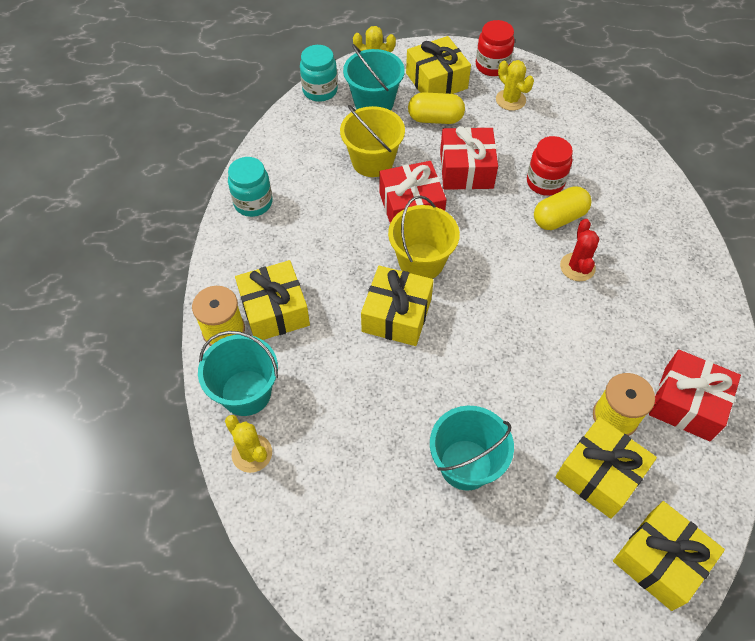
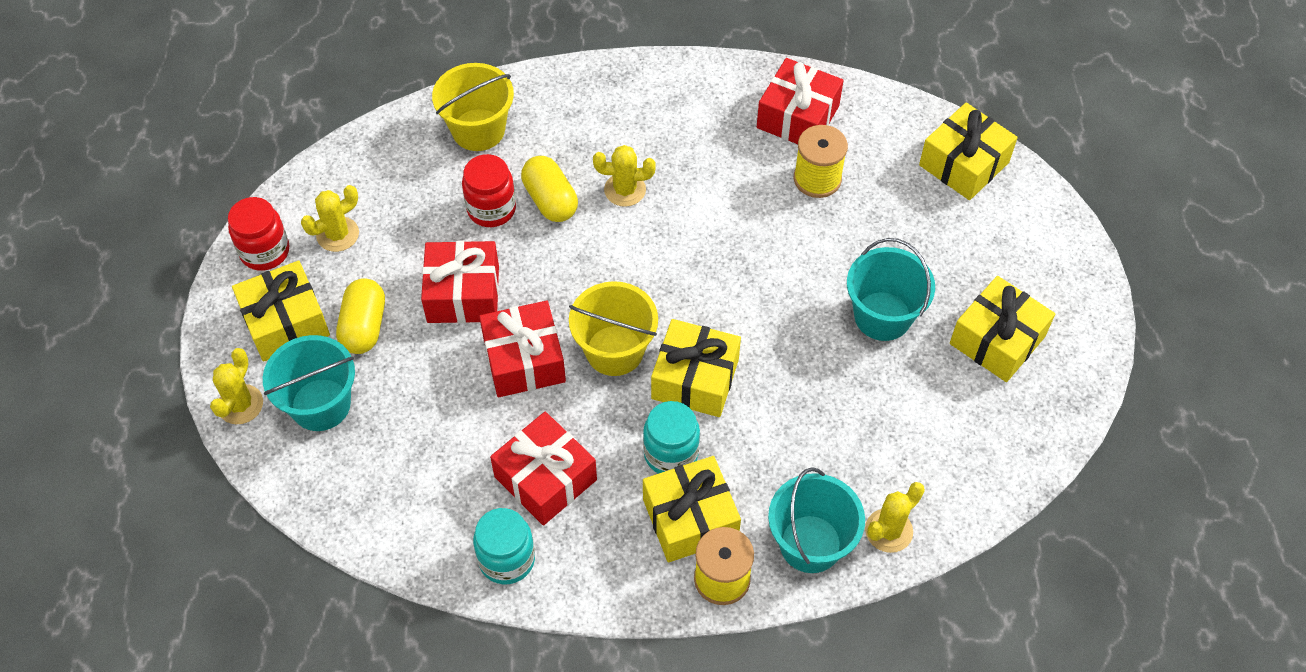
camera: 90 degrees left, 0 degrees up
turquoise jar [300,45,338,102] -> turquoise jar moved to [643,401,700,474]
yellow bucket [340,105,405,177] -> yellow bucket moved to [432,63,514,151]
yellow gift [555,417,657,519] -> yellow gift moved to [950,276,1055,382]
red cactus [560,219,599,281] -> yellow cactus [593,145,656,207]
none -> red gift [490,412,597,526]

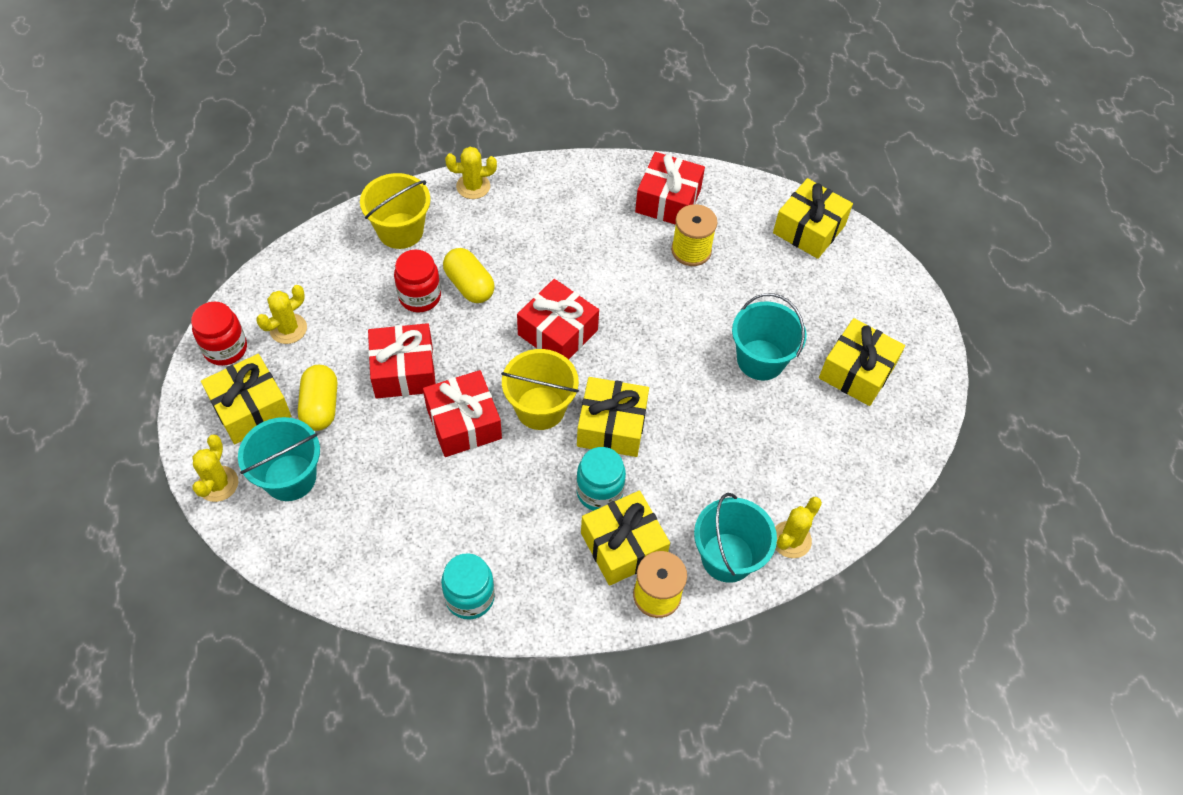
camera: 10 degrees left, 0 degrees up
red gift [490,412,597,526] -> red gift moved to [517,279,599,359]
yellow cactus [593,145,656,207] -> yellow cactus moved to [445,147,497,199]

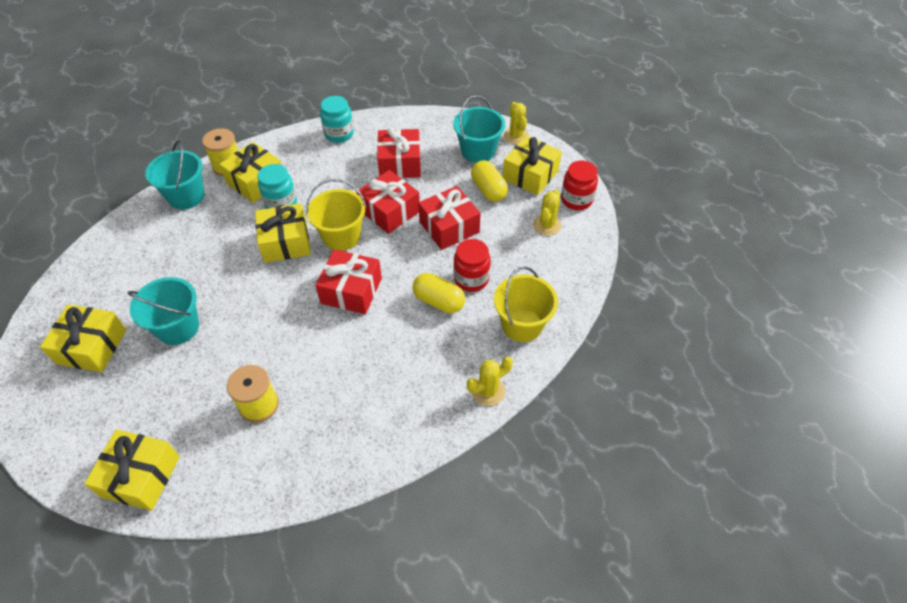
camera: 160 degrees right, 5 degrees down
red gift [635,152,705,225] -> red gift moved to [377,127,421,178]
yellow cactus [775,497,822,558] -> none

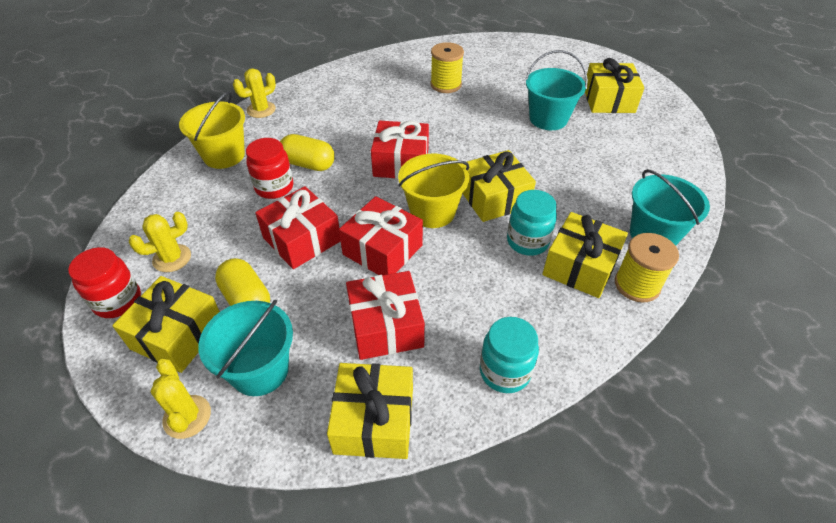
camera: 170 degrees right, 5 degrees down
yellow gift [84,429,180,511] -> yellow gift moved to [327,363,413,459]
yellow cactus [533,189,561,236] -> yellow cactus turned 45 degrees clockwise [129,212,191,272]

